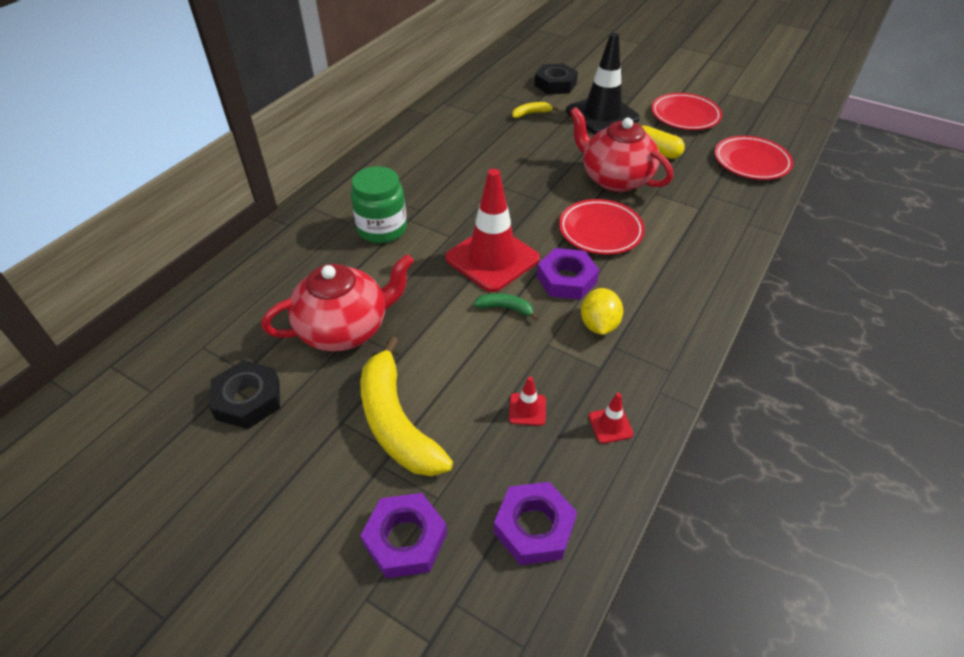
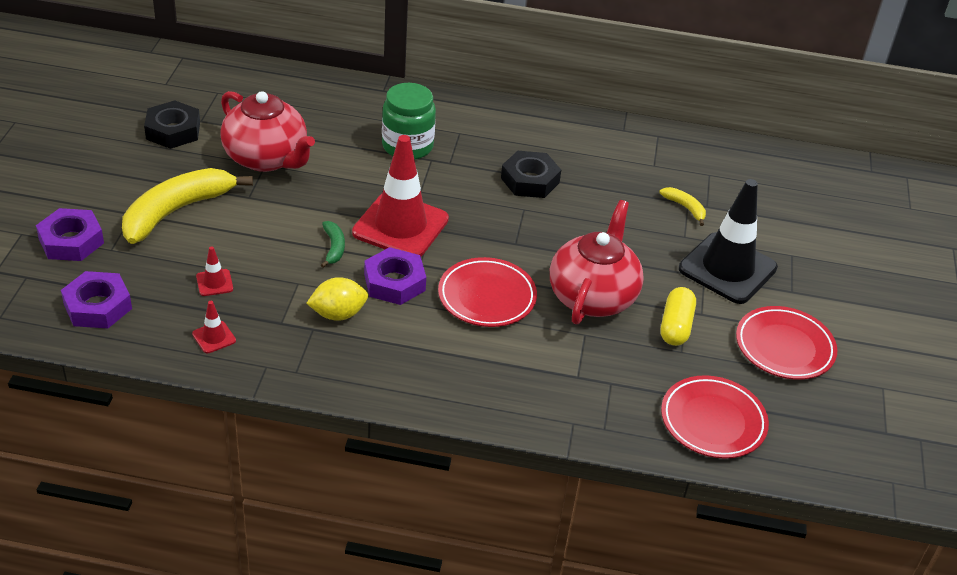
camera: 65 degrees right, 5 degrees down
black nut [534,63,578,95] -> black nut moved to [501,151,561,198]

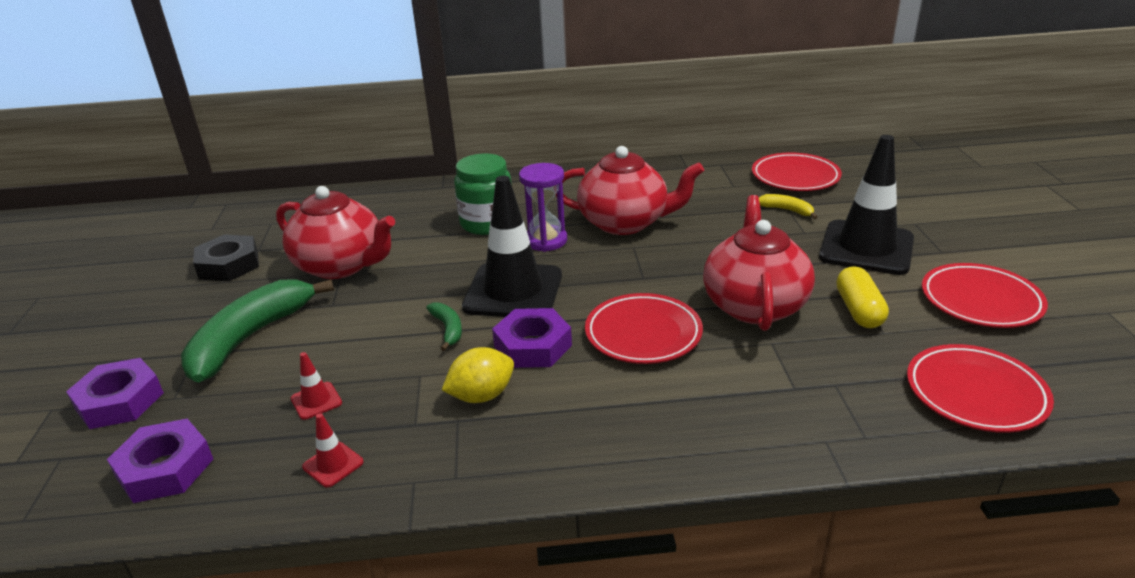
camera: 10 degrees left, 10 degrees down
yellow banana [122,168,253,244] -> green banana [181,279,334,383]
red traffic cone [352,135,449,256] -> black traffic cone [462,176,562,317]
black nut [501,151,561,198] -> red teapot [556,146,704,235]
none -> purple hourglass [519,163,567,252]
none -> red plate [752,152,842,191]

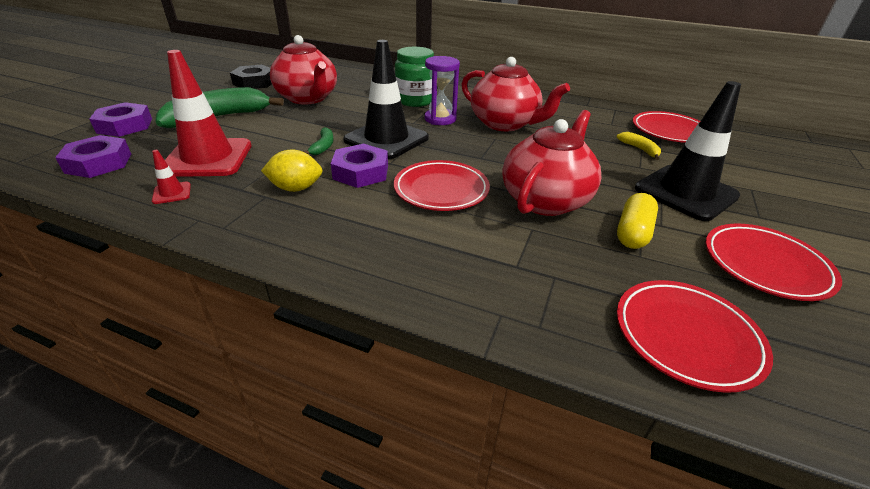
camera: 25 degrees right, 5 degrees up
red traffic cone [291,352,342,420] -> red traffic cone [165,50,251,177], size x2.47

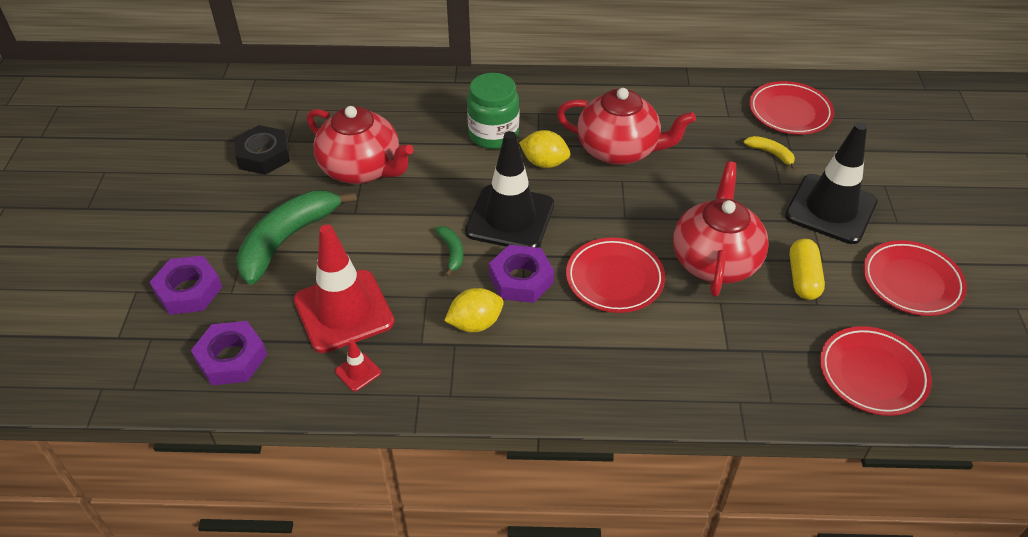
camera: 20 degrees left, 10 degrees up
purple hourglass [424,56,460,125] -> yellow lemon [519,130,570,168]

